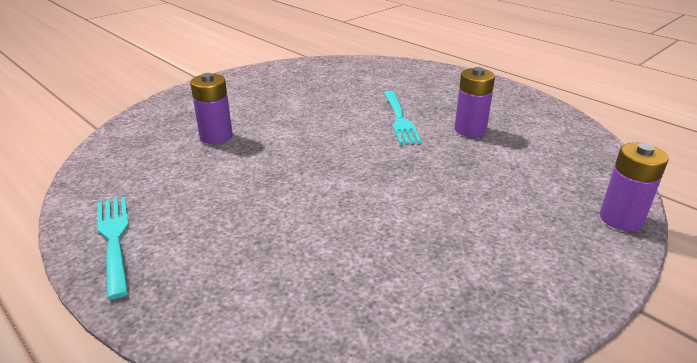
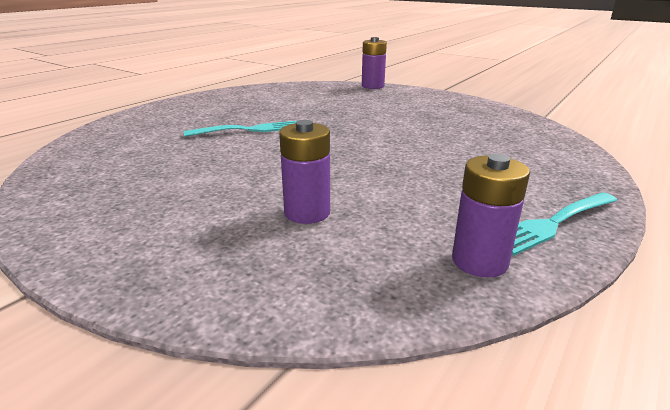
camera: 100 degrees left, 5 degrees down
purple battery [455,67,495,137] -> purple battery moved to [452,154,530,278]

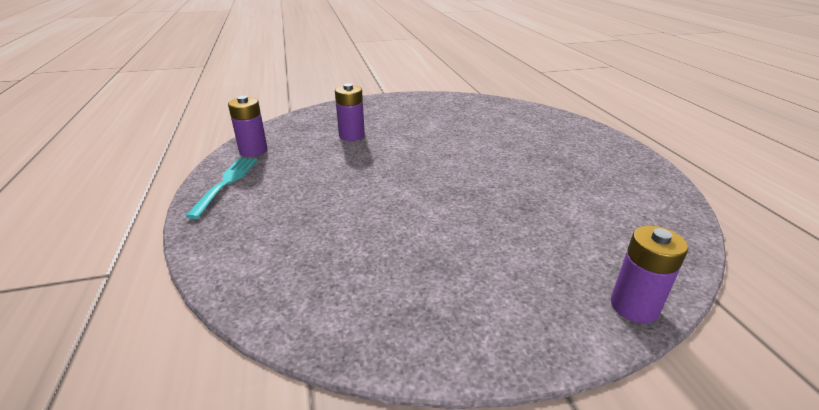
camera: 130 degrees right, 5 degrees up
turquoise fork [184,121,297,137] -> none

